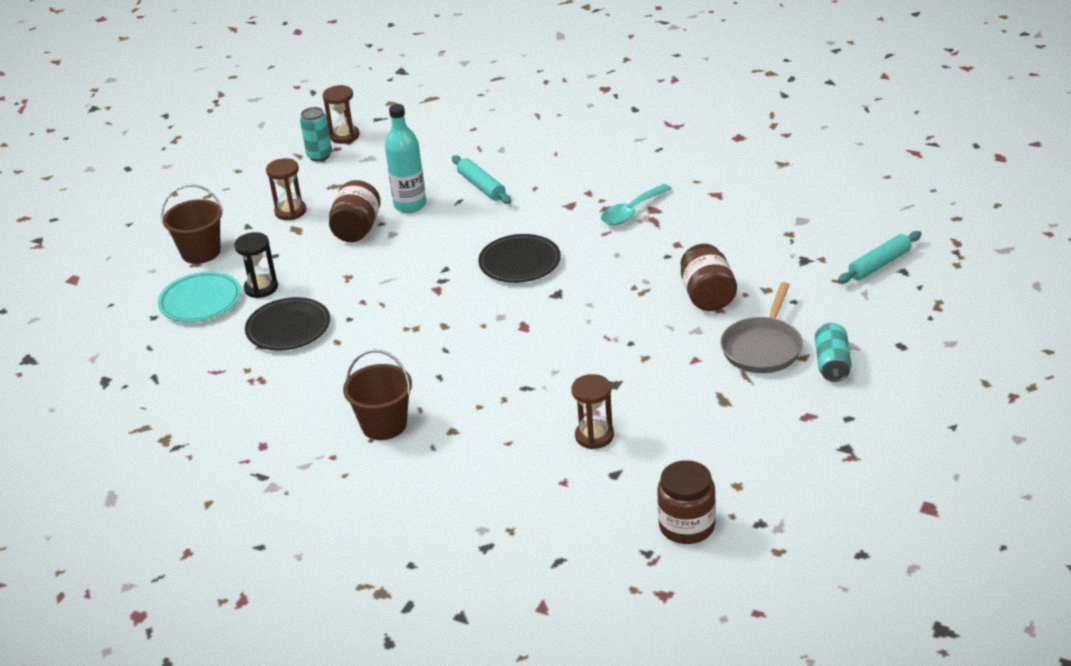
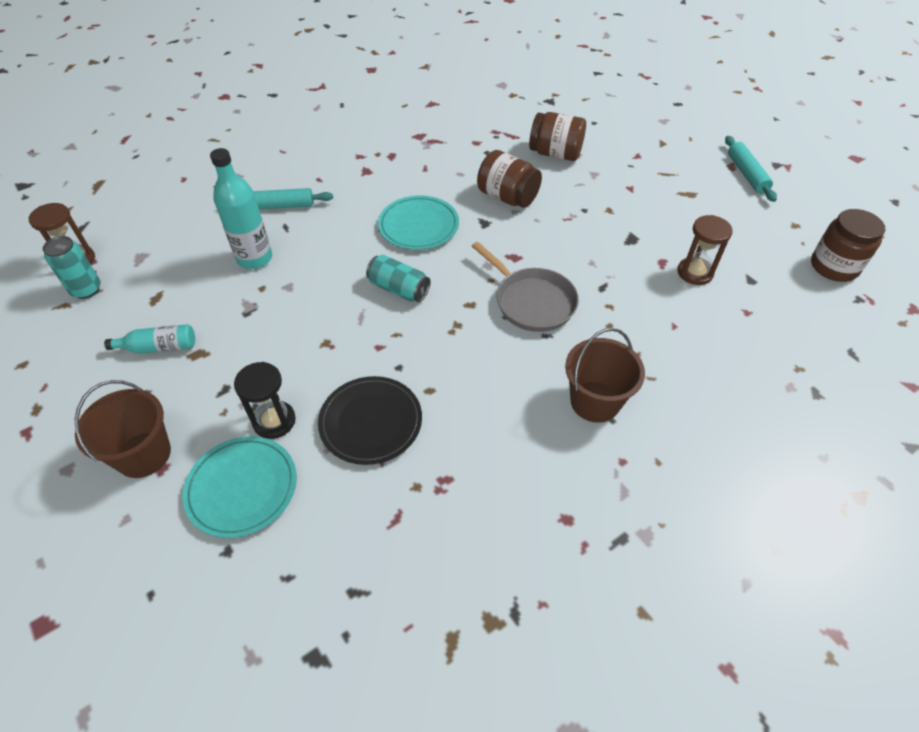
camera: 65 degrees left, 15 degrees up
brown hourglass [266,158,306,220] -> turquoise bottle [104,324,195,354]
brown jar [329,180,381,242] -> brown jar moved to [477,150,542,208]
black plate [478,234,561,283] -> turquoise plate [378,195,459,250]
turquoise spoon [601,184,672,225] -> none
grey pan [720,282,803,373] -> grey pan moved to [472,242,579,332]
turquoise can [815,323,852,382] -> turquoise can moved to [366,255,431,302]
turquoise rolling pin [838,231,922,284] -> turquoise rolling pin moved to [725,136,777,202]

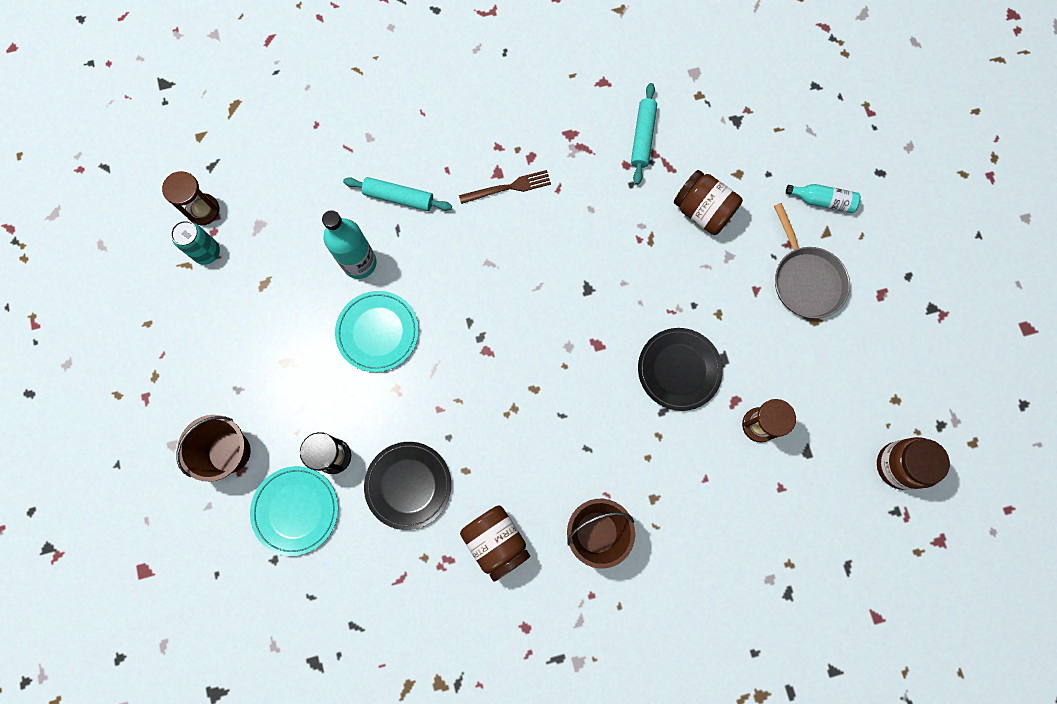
camera: 20 degrees right, 25 degrees up
turquoise bottle [104,324,195,354] -> turquoise bottle moved to [786,184,861,213]
turquoise can [366,255,431,302] -> none
turquoise plate [378,195,459,250] -> turquoise plate moved to [335,291,419,372]
grey pan [472,242,579,332] -> grey pan moved to [774,203,850,318]
brown jar [477,150,542,208] -> brown jar moved to [460,505,530,582]
turquoise rolling pin [725,136,777,202] -> turquoise rolling pin moved to [631,83,657,185]
none -> brown fork [459,170,551,204]
none -> black plate [638,328,723,411]

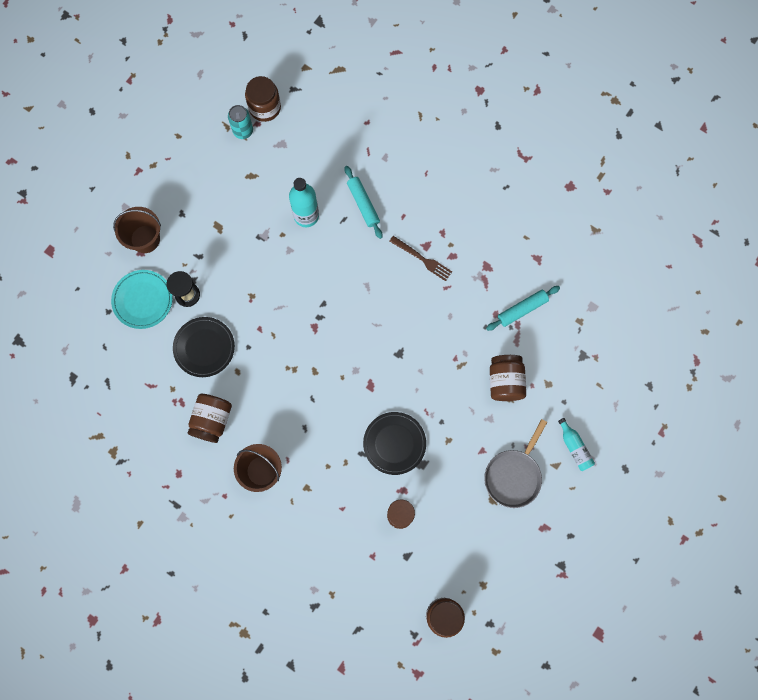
camera: 50 degrees right, 0 degrees up
brown hourglass [162,171,220,225] -> brown jar [245,76,281,122]
turquoise plate [335,291,419,372] -> none

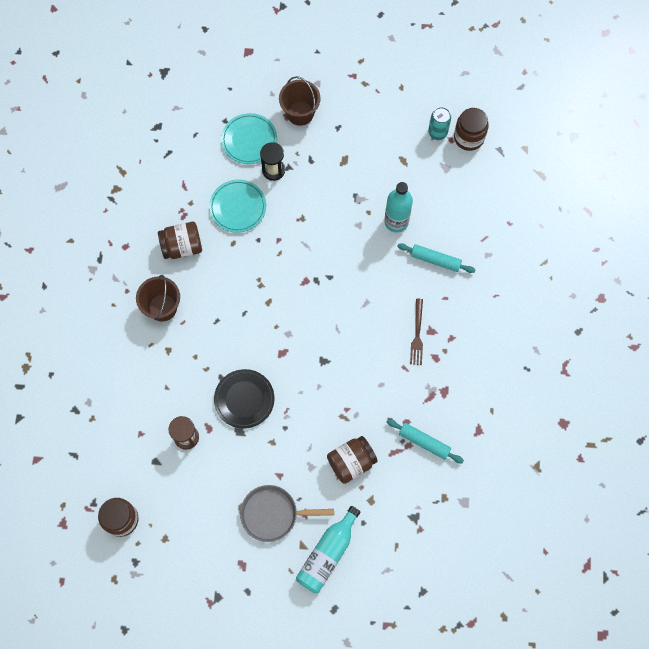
camera: 60 degrees right, 5 degrees down
black plate [173,317,235,377] -> turquoise plate [209,180,266,233]
turquoise rolling pin [344,166,382,239] -> turquoise rolling pin turned 75 degrees clockwise [397,243,475,273]
turquoise bottle [558,418,595,471] -> turquoise bottle [296,506,360,594], size x1.66

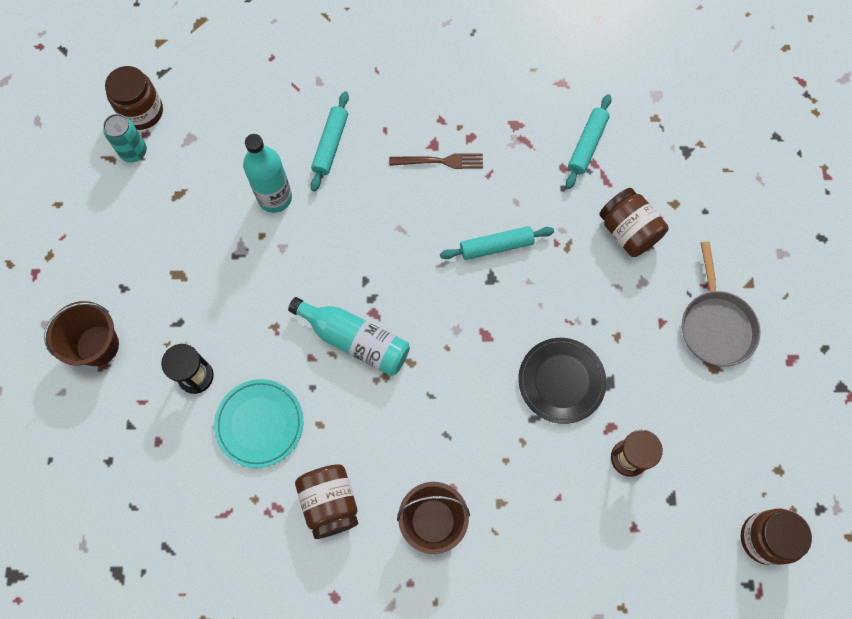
camera: 95 degrees left, 0 degrees up
turquoise plate [221,113,277,164] -> none
turquoise bottle [296,506,360,594] -> turquoise bottle moved to [288,297,410,376]
none -> turquoise rolling pin [440,226,554,260]

